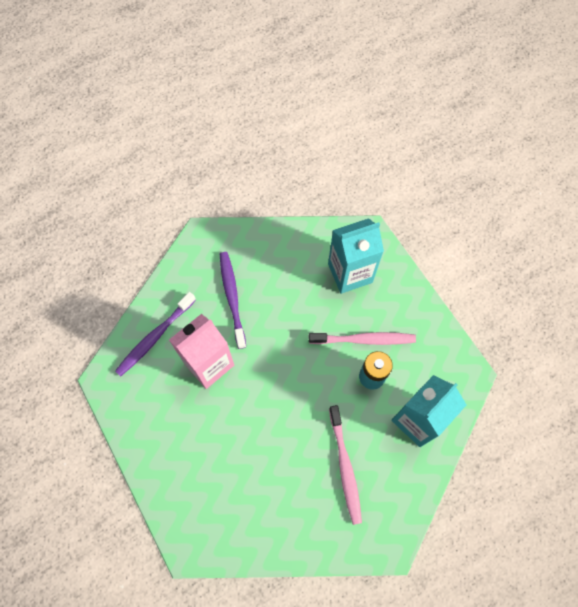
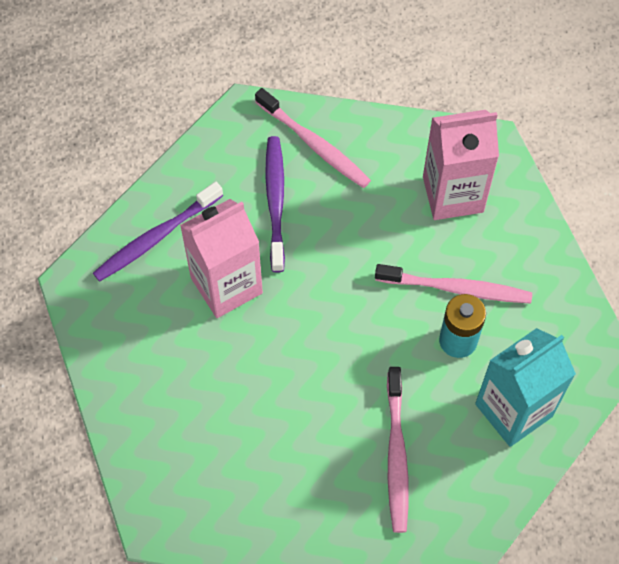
camera: 10 degrees right, 5 degrees down
turquoise carton [328,218,384,294] -> pink carton [423,110,499,220]
none -> pink toothbrush [255,88,371,188]

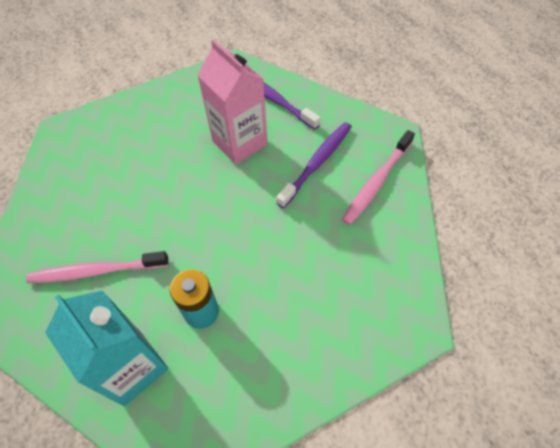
camera: 85 degrees right, 5 degrees down
purple toothbrush [265,136,285,273] -> purple toothbrush turned 45 degrees counterclockwise [276,122,352,208]
pink toothbrush [375,264,532,303] -> none
pink carton [423,110,499,220] -> none

